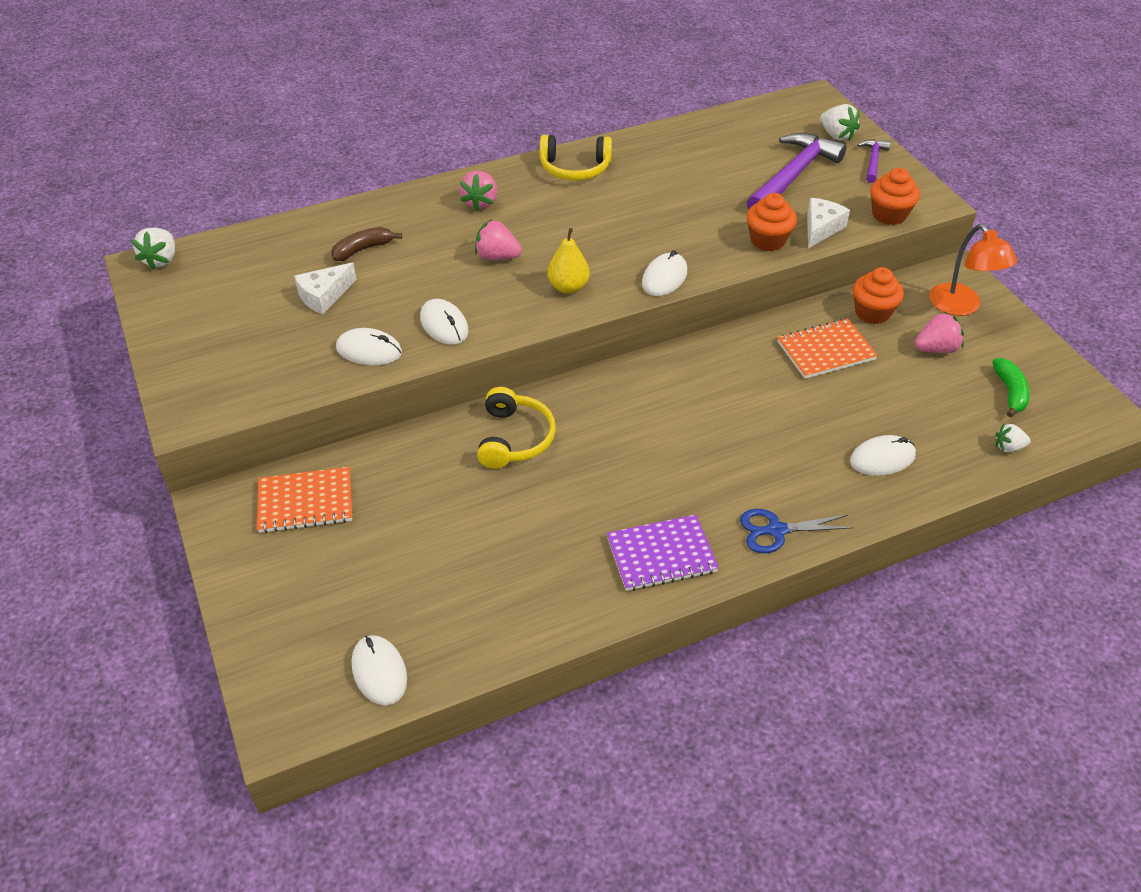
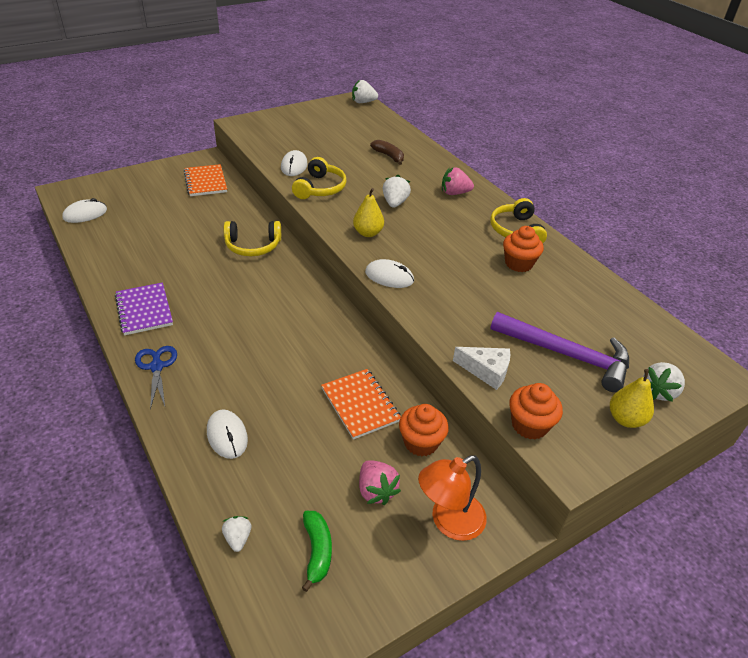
camera: 80 degrees right, 5 degrees down
white cheese [294,263,357,314] -> none
white mouse [420,299,469,345] -> yellow headphones [292,157,347,199]
pink strawberry [475,219,522,260] -> white strawberry [382,175,411,208]
orange cupcake [747,193,797,251] -> orange cupcake moved to [503,226,544,272]
purple hammer [857,139,891,183] -> yellow pear [610,369,654,428]
green banana [992,358,1030,417] -> green banana turned 90 degrees counterclockwise [302,511,332,592]

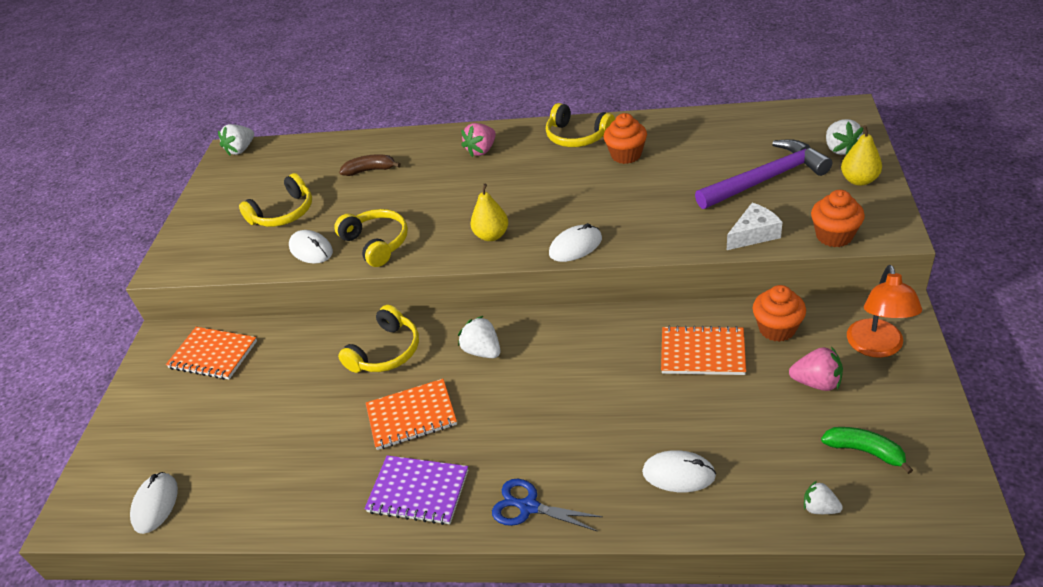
camera: 45 degrees left, 0 degrees up
white strawberry [382,175,411,208] -> white strawberry moved to [458,316,501,358]
none -> yellow headphones [239,173,312,227]
none -> orange notebook [366,379,457,450]

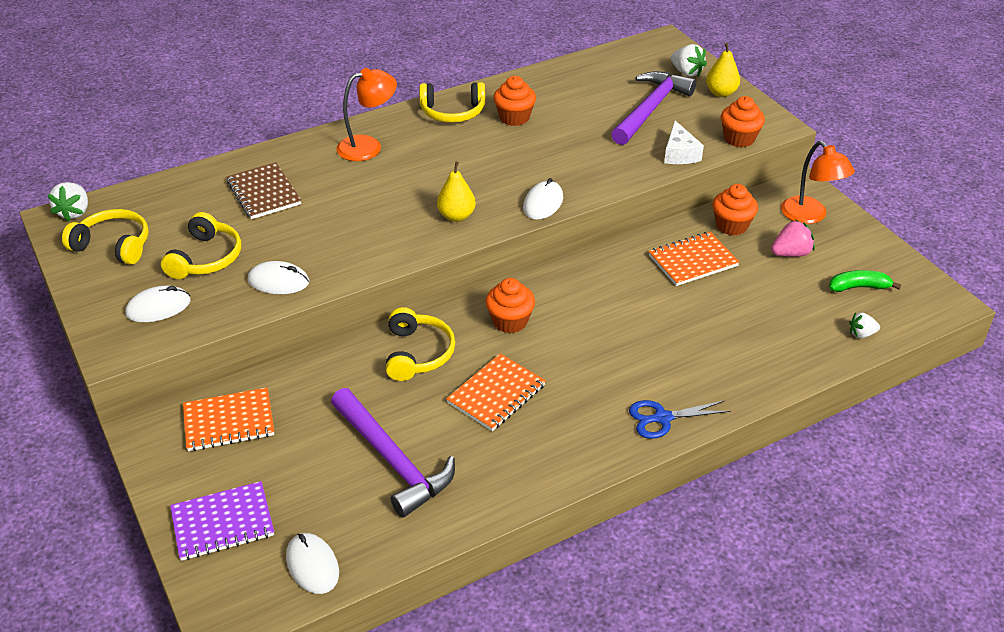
camera: 40 degrees left, 0 degrees up
yellow headphones [334,209,408,267] -> yellow headphones moved to [62,209,149,265]
brown banana [339,154,401,176] -> brown notebook [227,162,301,219]
purple notebook [364,455,468,525] -> purple notebook moved to [170,481,274,561]
white strawberry [458,316,501,358] -> orange cupcake [486,278,535,333]
pink strawberry [461,123,496,157] -> orange lamp [336,68,397,161]
white mouse [642,450,716,492] -> white mouse moved to [125,286,191,322]
white cheese [727,203,783,250] -> white cheese turned 150 degrees clockwise [664,121,704,164]
none -> purple hammer [331,388,455,517]

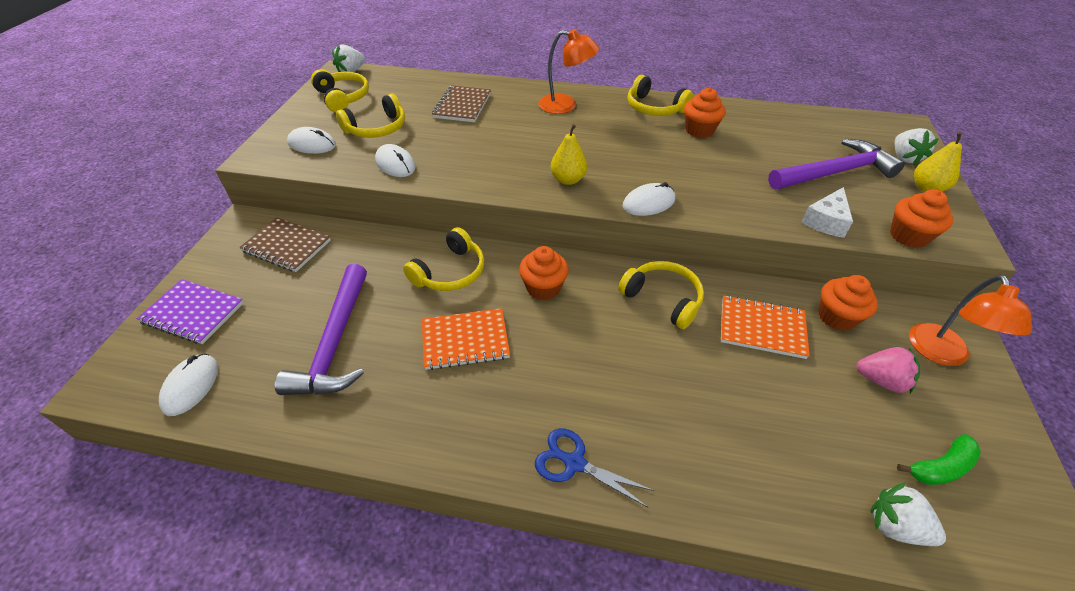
camera: 40 degrees right, 5 degrees up
orange notebook [183,387,274,451] -> brown notebook [239,217,331,272]
green banana [829,270,901,292] -> green banana turned 120 degrees clockwise [897,434,981,485]
white strawberry [849,312,880,338] -> white strawberry [870,482,946,546], size x1.54
none -> yellow headphones [618,261,704,329]

